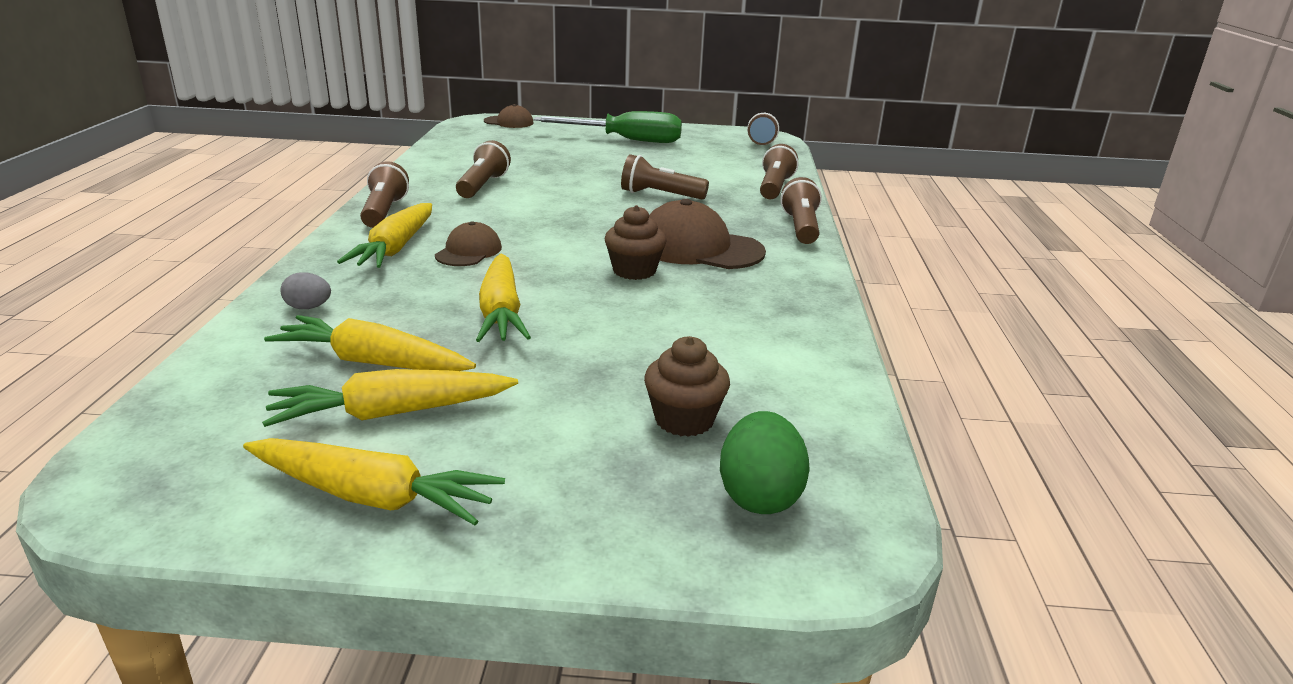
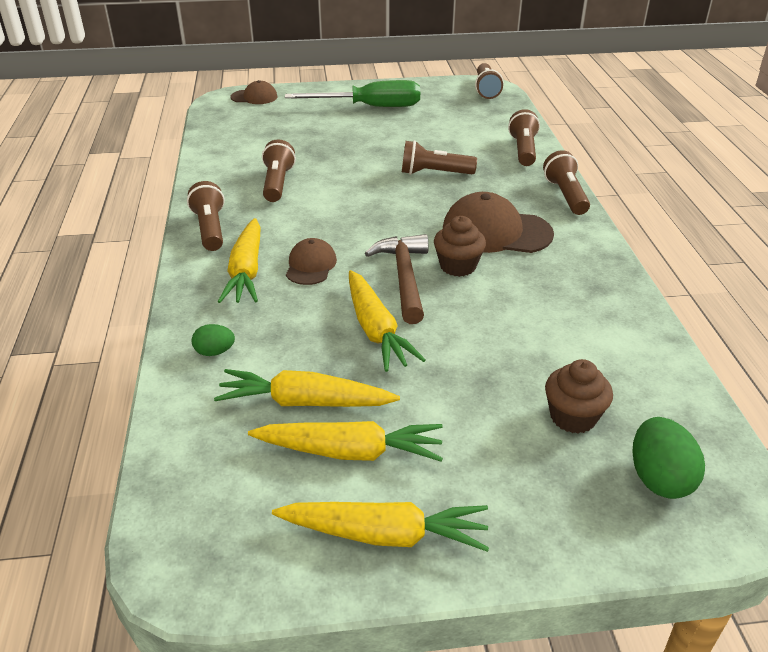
camera: 10 degrees left, 10 degrees up
yellow carrot [262,369,518,427] -> yellow carrot turned 150 degrees counterclockwise [248,421,443,462]
grey egg [281,272,331,309] -> green egg [192,324,235,356]
none -> brown hammer [365,234,429,324]

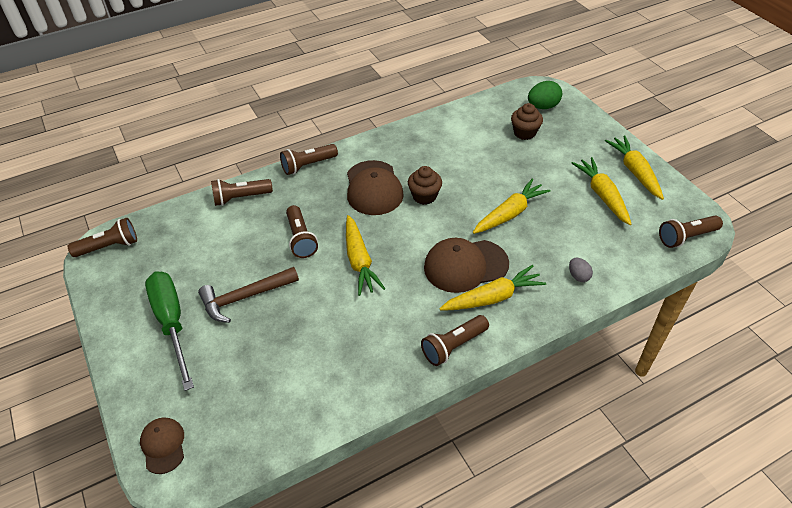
camera: 110 degrees left, 10 degrees up
green egg [192,324,235,356] -> grey egg [569,257,593,282]
yellow carrot [214,369,400,407] -> yellow carrot moved to [346,215,385,296]
brown flashlight [262,139,296,202] -> brown flashlight moved to [659,215,723,248]
brown cap [286,238,337,285] -> brown cap [424,238,509,293], size x1.76
brown hammer [365,234,429,324] -> brown hammer moved to [198,267,299,323]

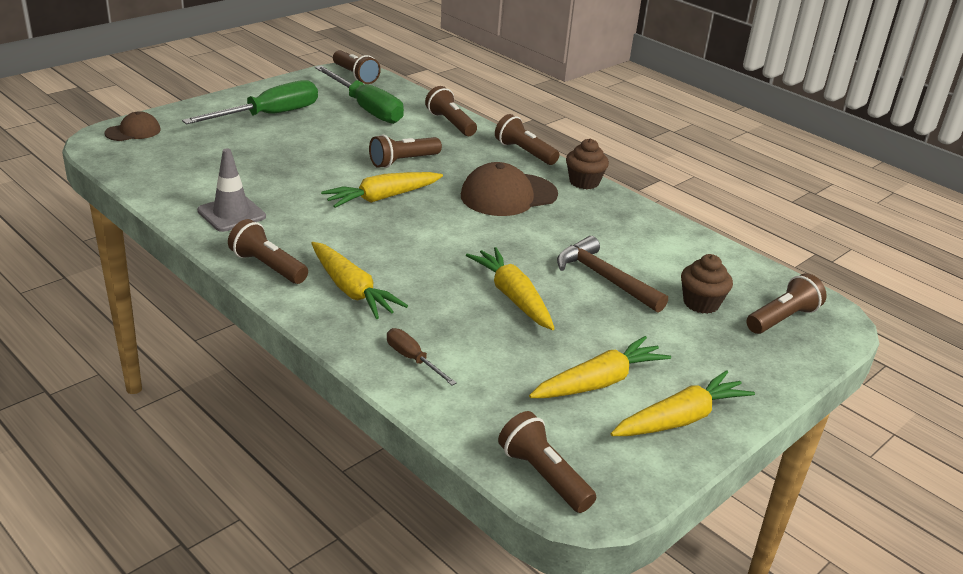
camera: 70 degrees right, 15 degrees down
brown hammer [198,267,299,323] -> brown hammer moved to [557,236,668,313]
brown cupcake [408,166,442,205] -> brown cupcake moved to [566,139,609,189]
brown cap [424,238,509,293] -> none
yellow carrot [473,179,551,234] -> yellow carrot turned 150 degrees counterclockwise [466,247,555,330]
green egg [528,81,562,109] -> brown flashlight [746,273,827,334]
grey egg [569,257,593,282] -> brown screwdriver [387,328,457,385]
none -> grey traffic cone [197,148,266,232]
none -> green screwdriver [315,65,404,124]

